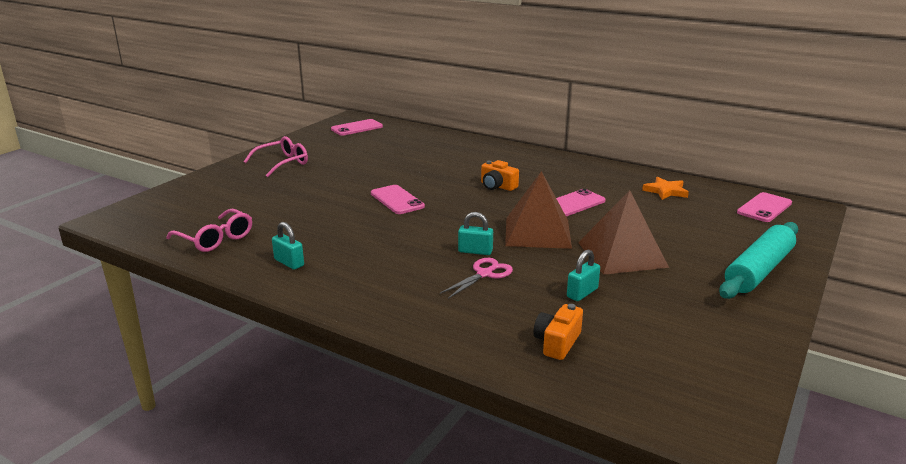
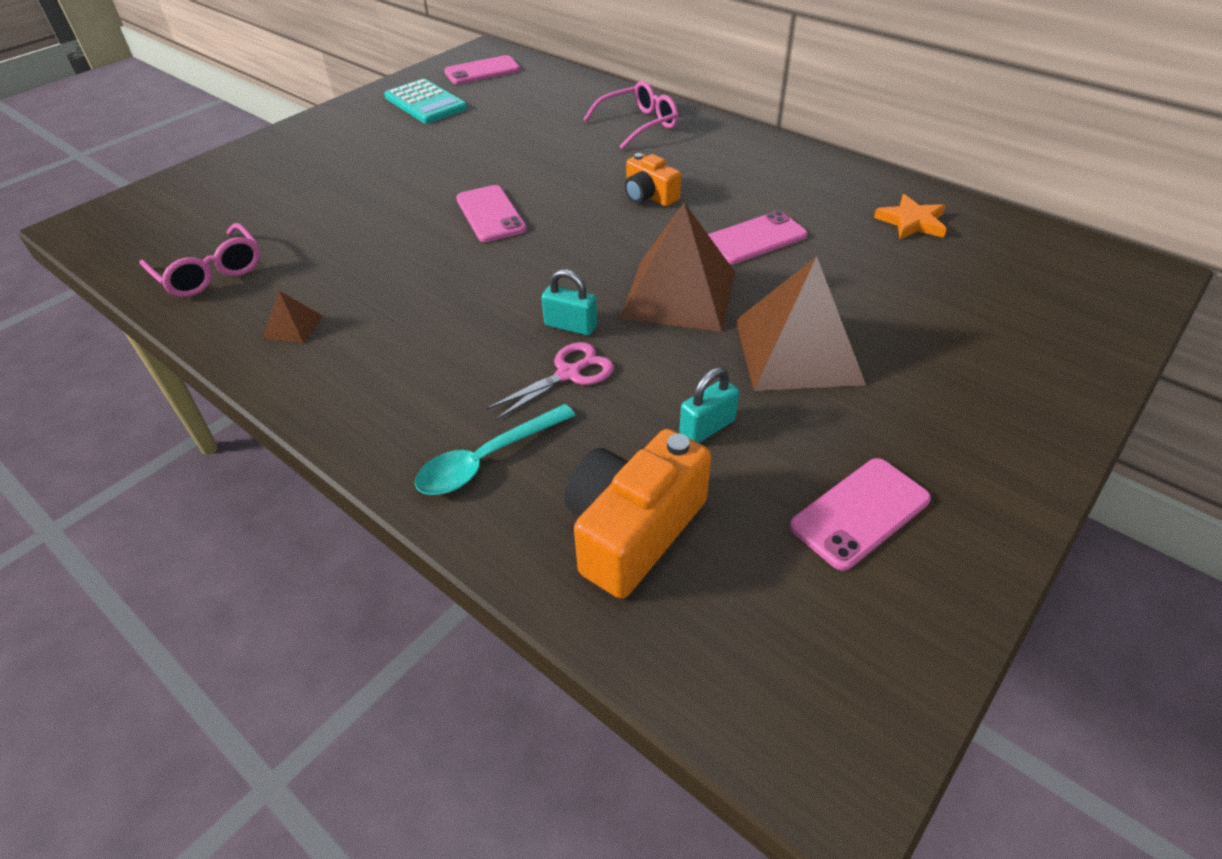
camera: 10 degrees right, 20 degrees up
pink glasses [243,136,308,177] -> pink glasses moved to [583,81,678,150]
turquoise padlock [272,222,304,270] -> brown pyramid [263,291,323,343]
orange camera [533,304,583,360] -> orange camera [564,429,711,599], size x1.69
turquoise rolling pin [719,222,798,299] -> none
pink phone [737,192,792,222] -> pink phone moved to [790,458,931,571]
none -> turquoise calculator [384,79,467,124]
none -> turquoise spoon [415,404,576,495]

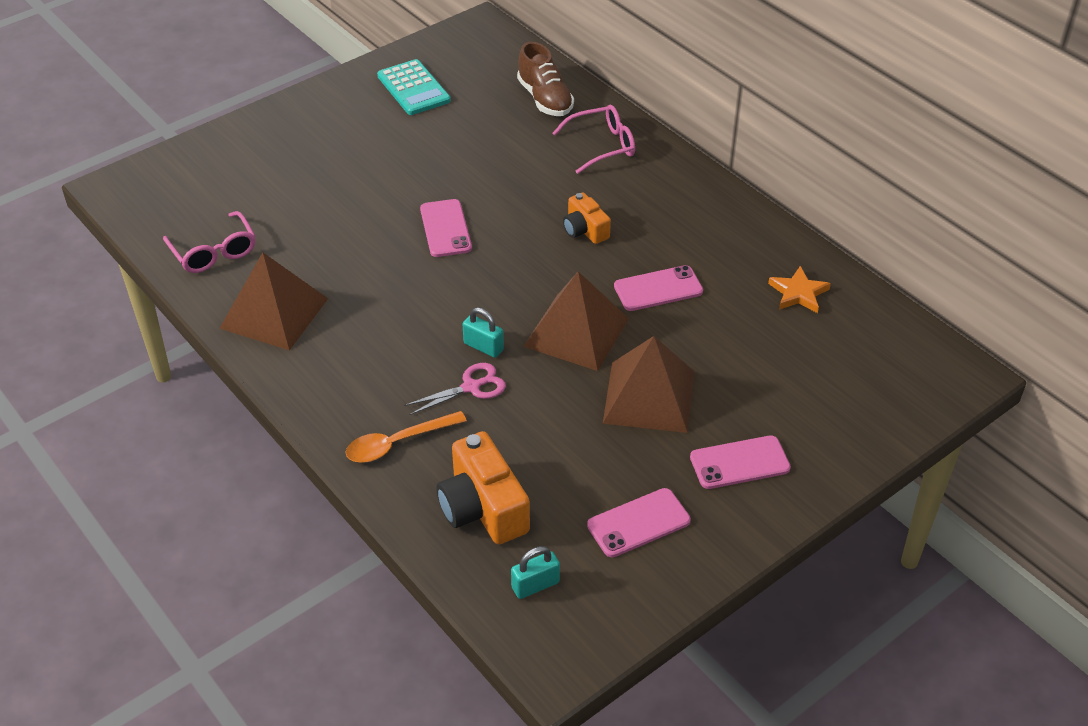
camera: 10 degrees right, 0 degrees up
brown pyramid [263,291,323,343] -> brown pyramid [219,252,328,350], size x2.36
turquoise spoon [415,404,576,495] -> orange spoon [346,411,467,463]
pink phone [444,55,520,84] -> pink phone moved to [690,435,791,489]
orange camera [564,429,711,599] -> orange camera turned 75 degrees counterclockwise [436,431,530,544]
turquoise padlock [679,368,739,443] -> turquoise padlock moved to [511,546,560,599]
none -> brown shoe [517,42,574,116]

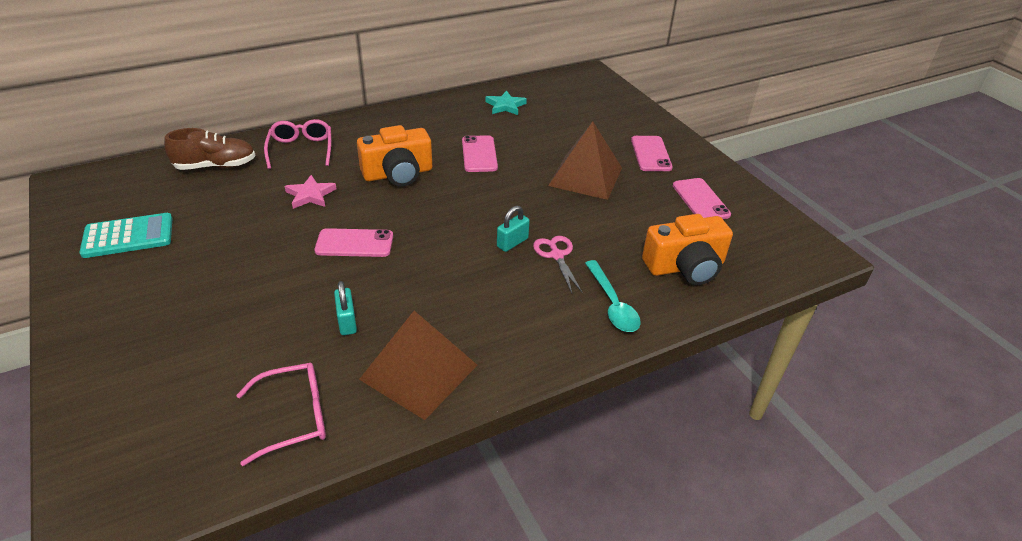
camera: 80 degrees left, 5 degrees down
orange spoon [346,411,467,463] -> turquoise spoon [585,260,641,332]
turquoise padlock [511,546,560,599] -> turquoise padlock moved to [334,281,357,335]
brown pyramid [523,272,629,371] -> none
orange camera [563,192,611,244] -> orange camera [357,125,432,187], size x1.69
orange star [768,266,831,313] -> turquoise star [486,91,527,115]
none -> pink star [285,175,337,209]

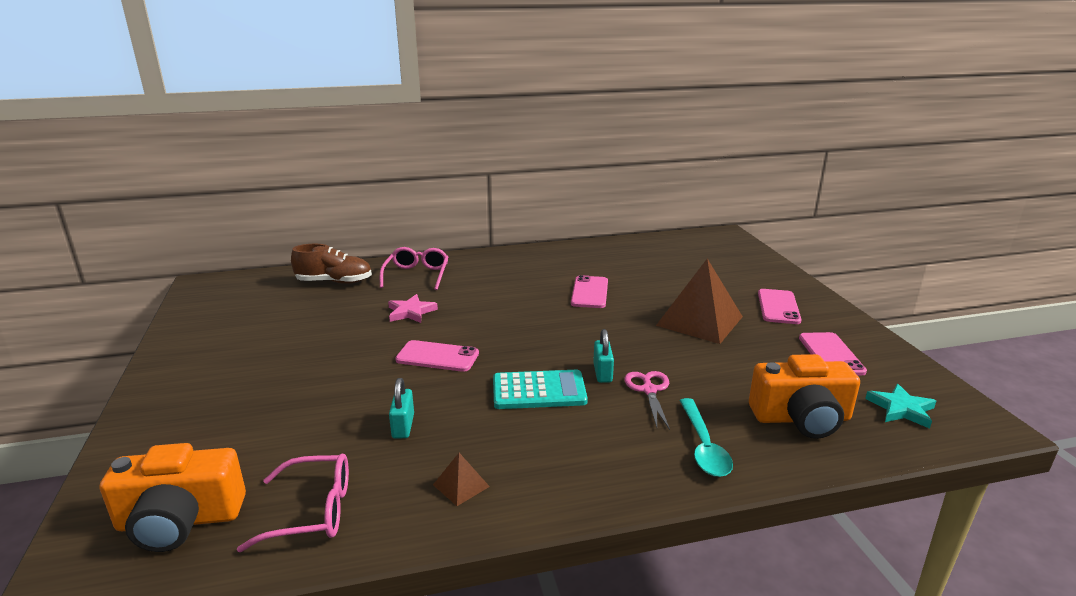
camera: 15 degrees right, 15 degrees down
turquoise calculator [79,213,172,258] -> turquoise calculator moved to [493,370,588,409]
orange camera [357,125,432,187] -> orange camera moved to [100,443,246,552]
brown pyramid [359,311,477,420] -> brown pyramid [433,453,490,506], size x0.42
turquoise star [486,91,527,115] -> turquoise star moved to [865,384,936,429]
turquoise padlock [497,206,530,252] -> turquoise padlock turned 60 degrees counterclockwise [593,329,614,383]

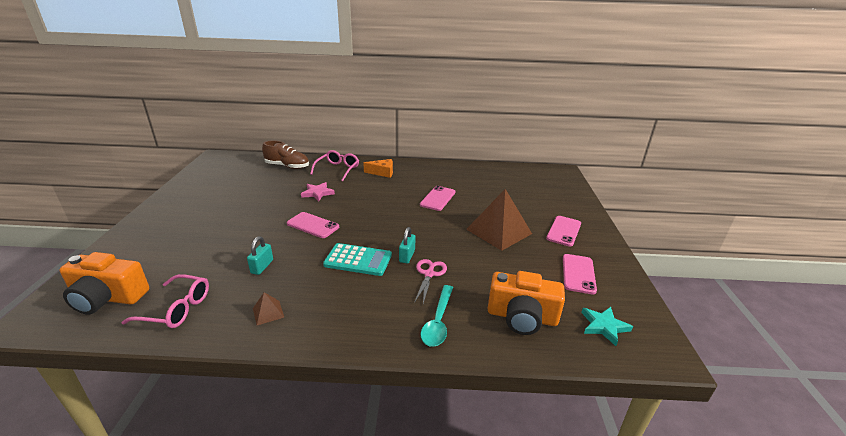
camera: 15 degrees right, 5 degrees up
none -> orange cheese [364,159,393,178]

